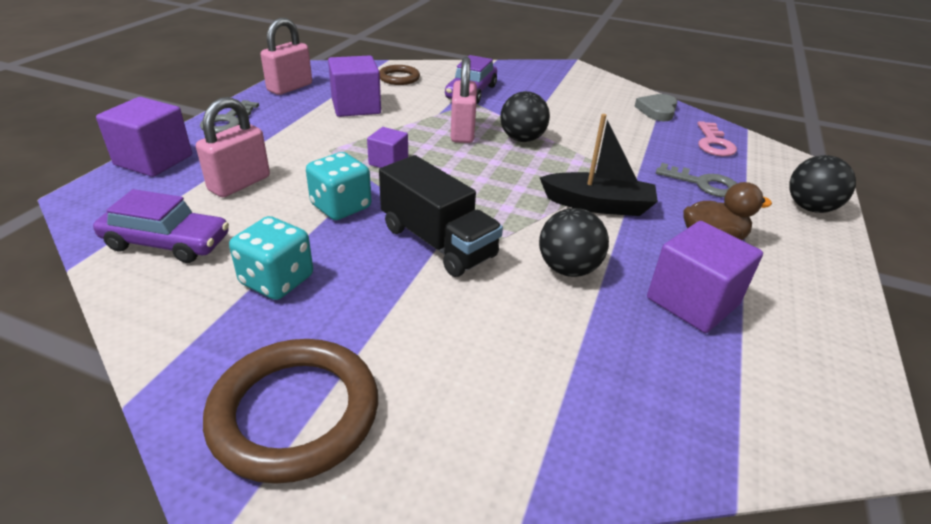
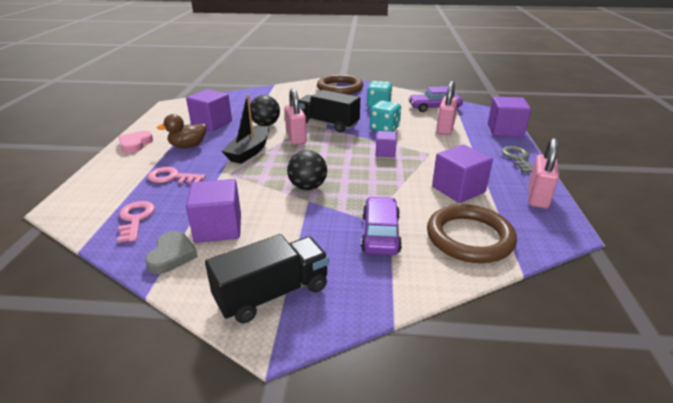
camera: 165 degrees right, 5 degrees down
brown ring [379,65,420,85] -> brown ring [427,204,517,263], size x1.81
pink padlock [451,57,477,143] -> pink padlock moved to [284,88,307,145]
black boat [540,114,658,216] -> black boat turned 60 degrees counterclockwise [222,94,269,164]
grey key [656,163,737,197] -> pink key [148,167,206,184]
black ball [790,155,856,213] -> none
none -> pink heart [119,131,153,153]
none -> purple cube [186,179,241,243]
none -> black truck [205,234,329,323]

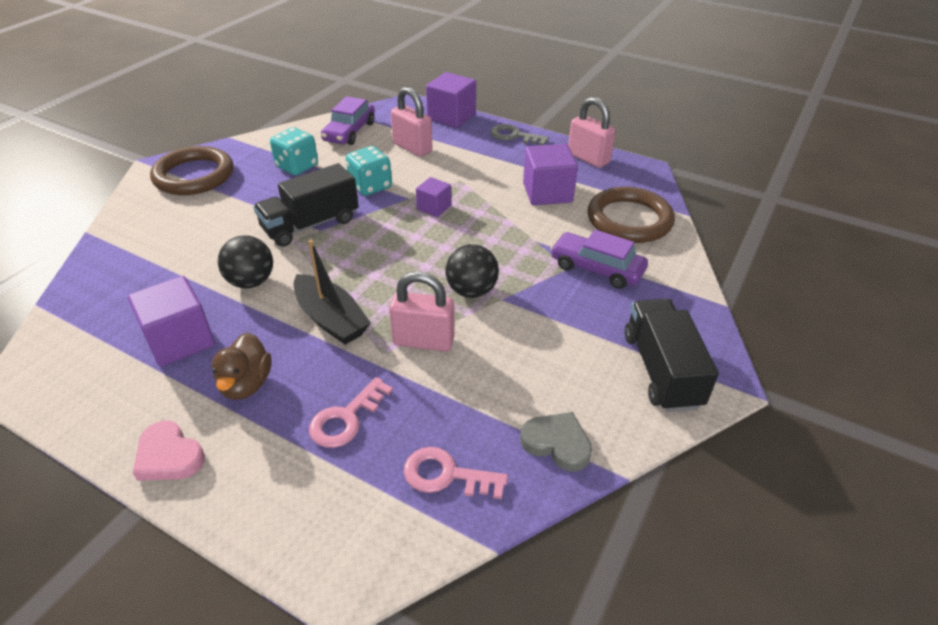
camera: 65 degrees left, 10 degrees up
purple cube [186,179,241,243] -> none
pink padlock [284,88,307,145] -> pink padlock moved to [389,272,455,352]

